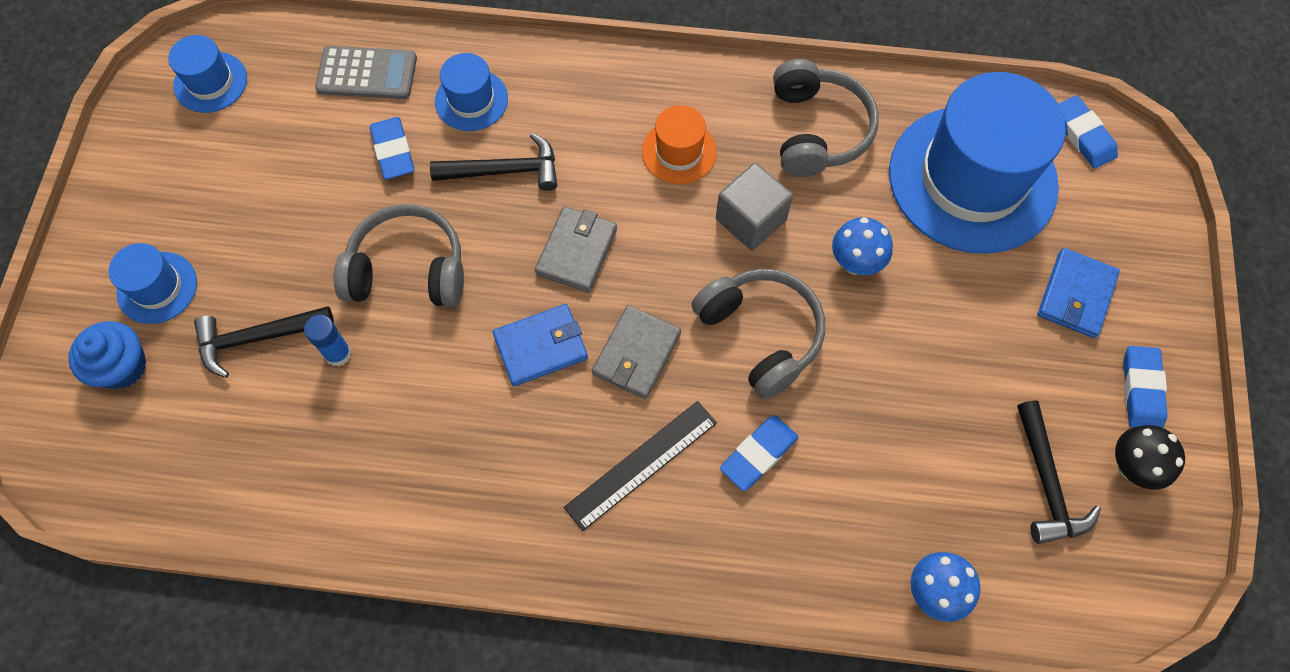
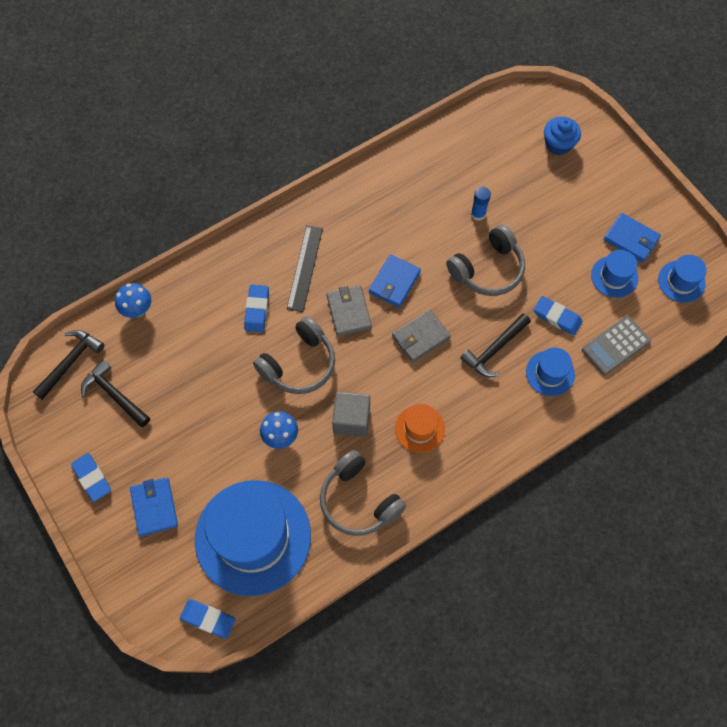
camera: 140 degrees right, 0 degrees up
blue hat [109,243,197,324] -> blue hat moved to [591,250,638,298]
black hammer [194,306,334,378] -> black hammer moved to [33,330,104,400]
grey wallet [535,206,617,292] -> grey wallet turned 75 degrees clockwise [392,309,451,362]
grey headphones [691,269,825,399] -> grey headphones turned 60 degrees counterclockwise [253,316,335,394]
black mushroom [1115,425,1185,490] -> none
none -> blue wallet [604,213,661,262]

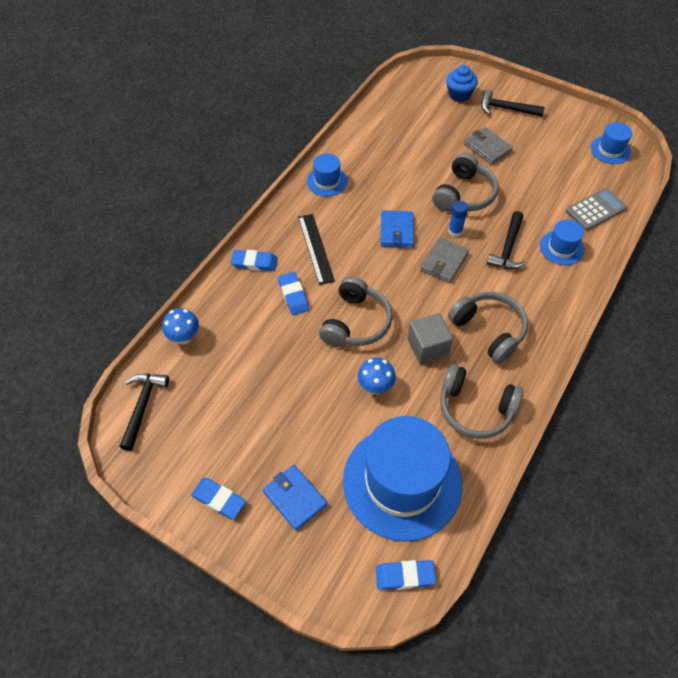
camera: 25 degrees left, 10 degrees down
black hammer [81,359,150,427] -> black hammer moved to [481,89,545,117]
grey wallet [327,285,372,336] -> grey wallet moved to [464,127,513,165]
orange hat [395,404,445,453] -> grey headphones [448,292,528,363]
blue glue stick [471,187,491,221] -> blue glue stick moved to [448,201,468,237]
blue eraser [534,296,583,335] -> blue eraser moved to [230,250,278,271]
grey calculator [582,316,651,375] -> grey calculator turned 150 degrees counterclockwise [566,188,627,230]
blue hat [591,250,638,298] -> blue hat moved to [307,153,348,196]
blue wallet [604,213,661,262] -> none

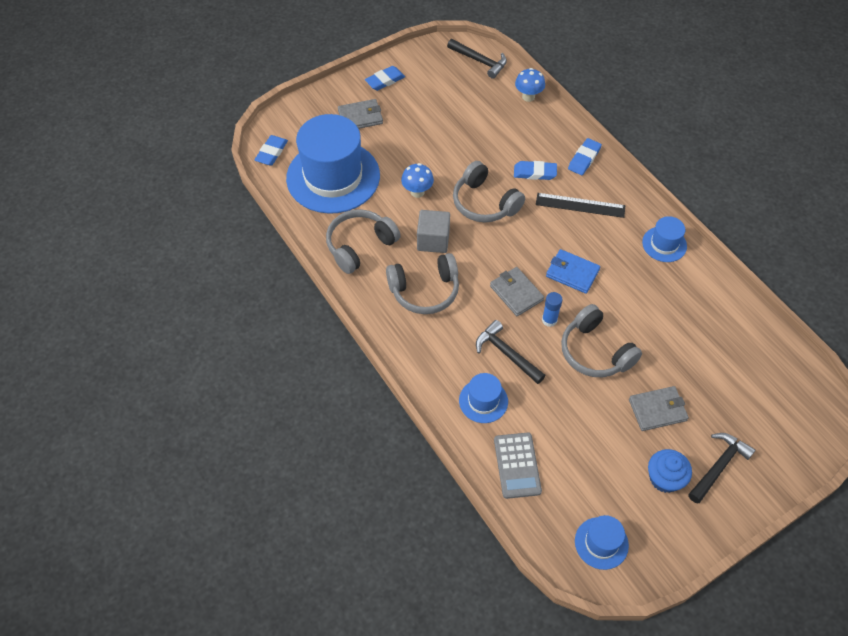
camera: 115 degrees right, 0 degrees up
blue wallet [263,465,327,531] -> grey wallet [338,99,383,129]
blue cupcake [446,65,478,102] -> blue cupcake moved to [648,449,692,493]

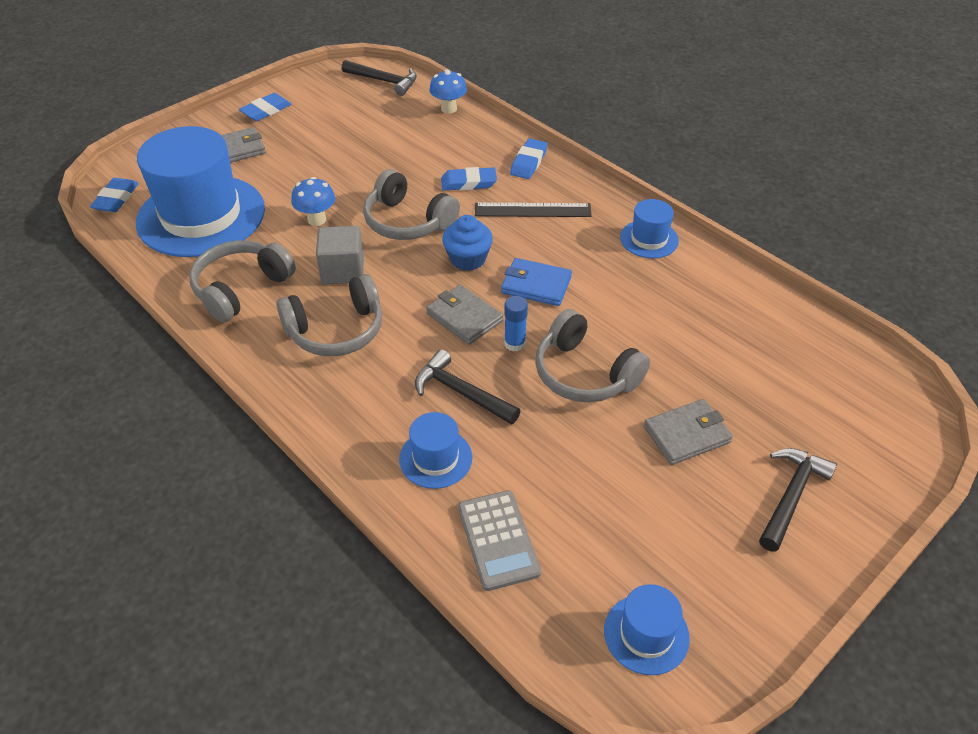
camera: 10 degrees left, 10 degrees down
blue cupcake [648,449,692,493] -> blue cupcake moved to [442,215,493,271]

